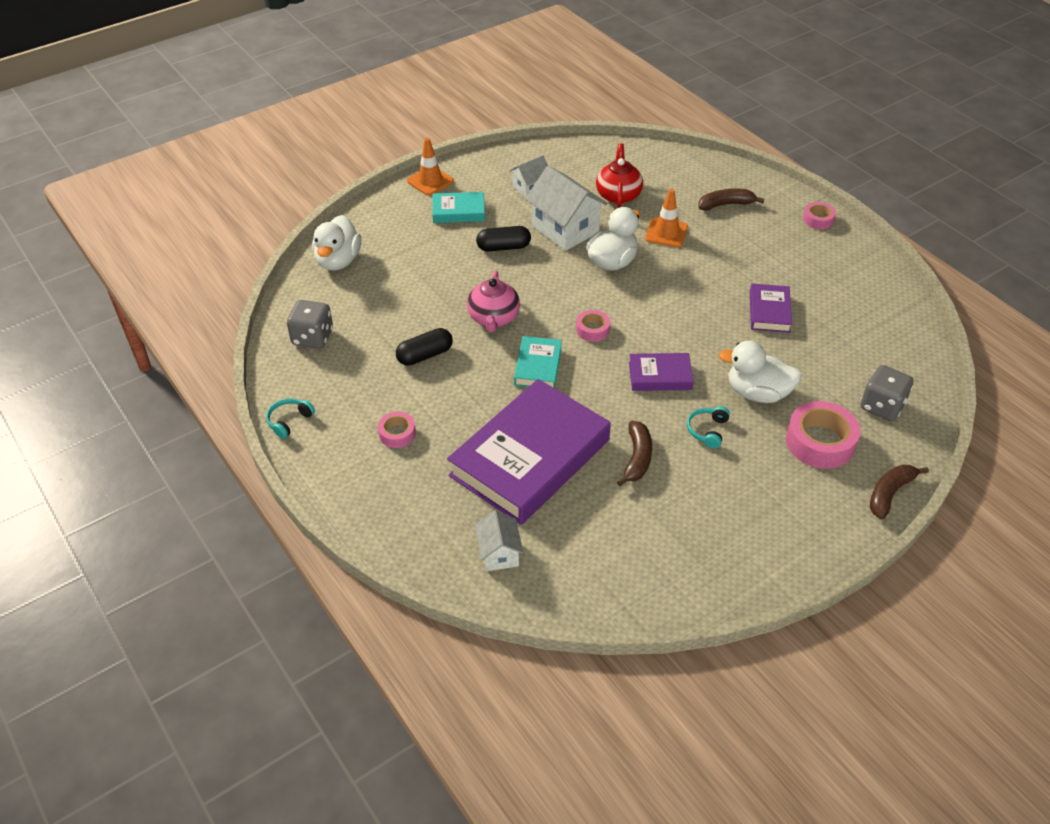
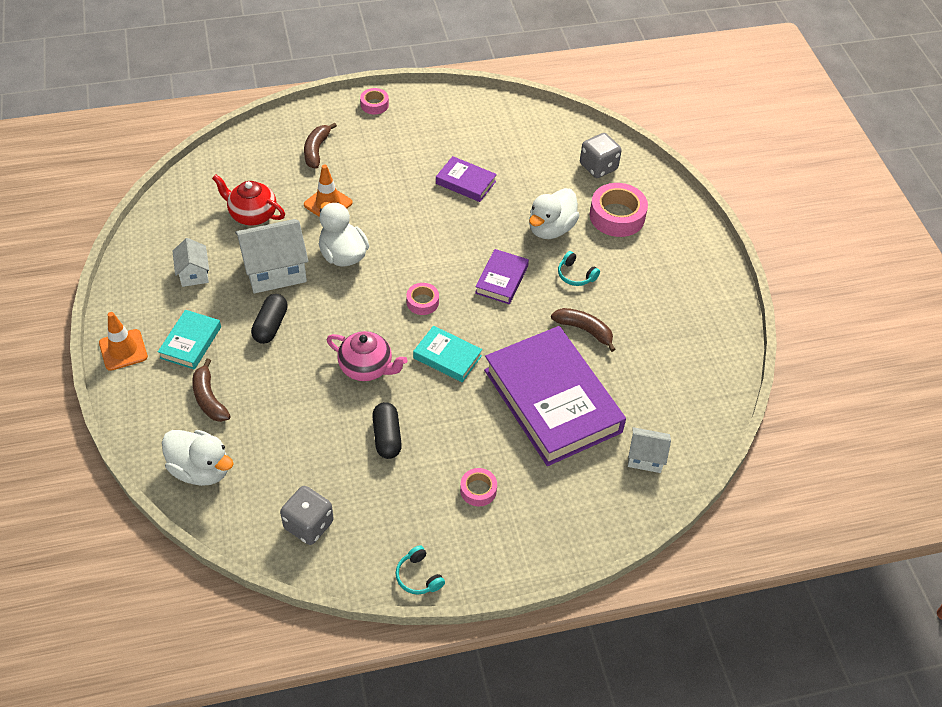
camera: 70 degrees left, 5 degrees up
brown banana [870,465,929,520] -> brown banana moved to [192,359,231,422]

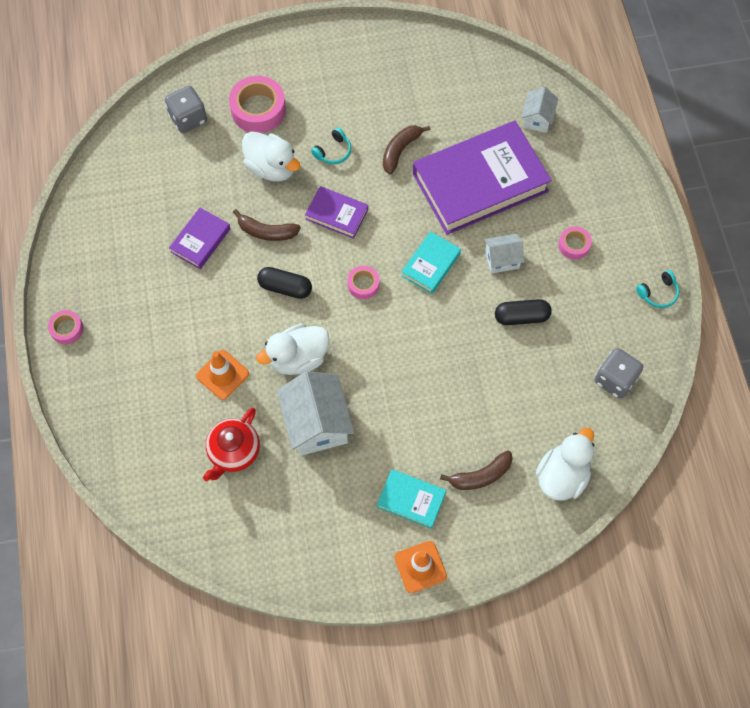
camera: 85 degrees left, 15 degrees up
white house [173,238,209,287] -> white house moved to [484,234,524,274]
black capsule [251,294,288,344] -> black capsule moved to [257,267,312,299]
brown banana [304,122,337,169] -> brown banana moved to [233,209,301,241]
pink teapot [327,331,407,381] -> none

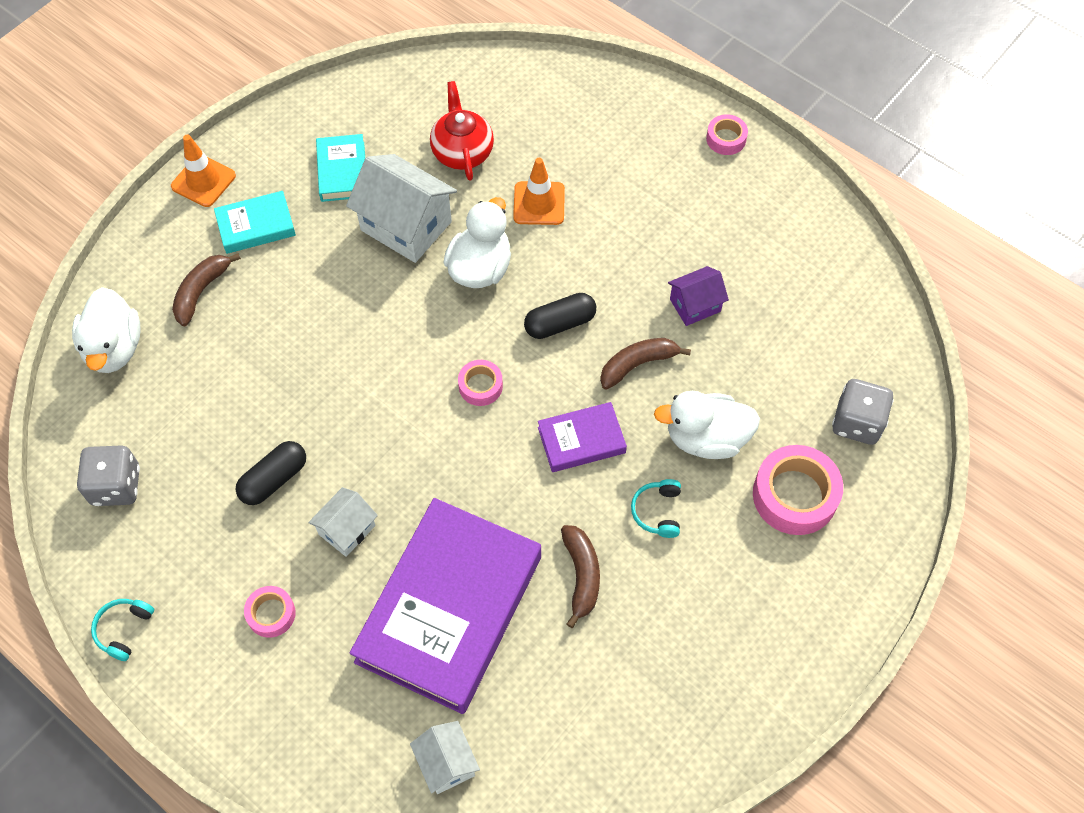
camera: 140 degrees right, 5 degrees down
purple book [169,208,231,269] -> purple house [668,266,729,326]
turquoise book [401,231,461,294] -> turquoise book moved to [316,134,365,202]

